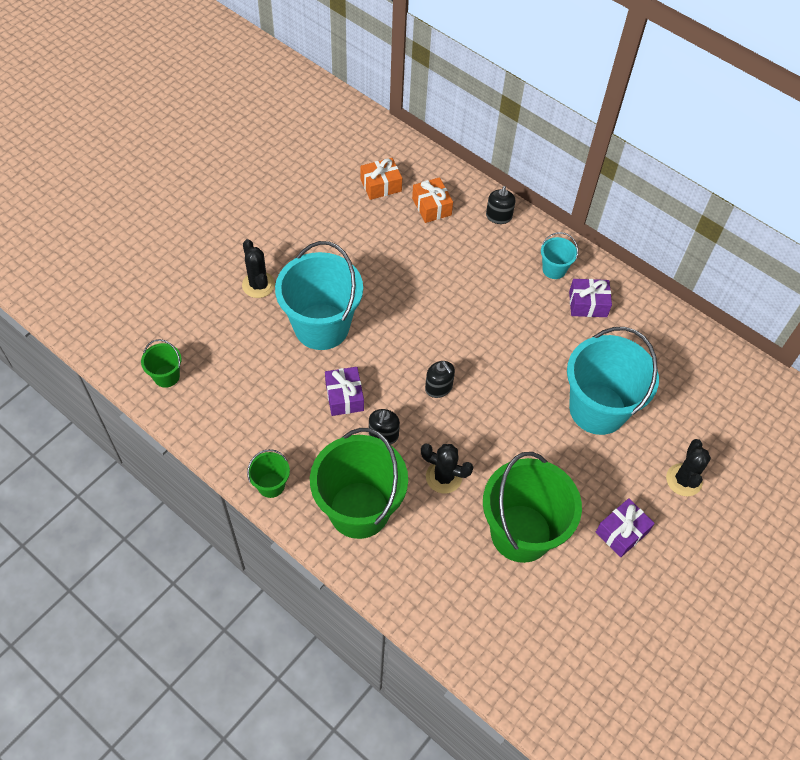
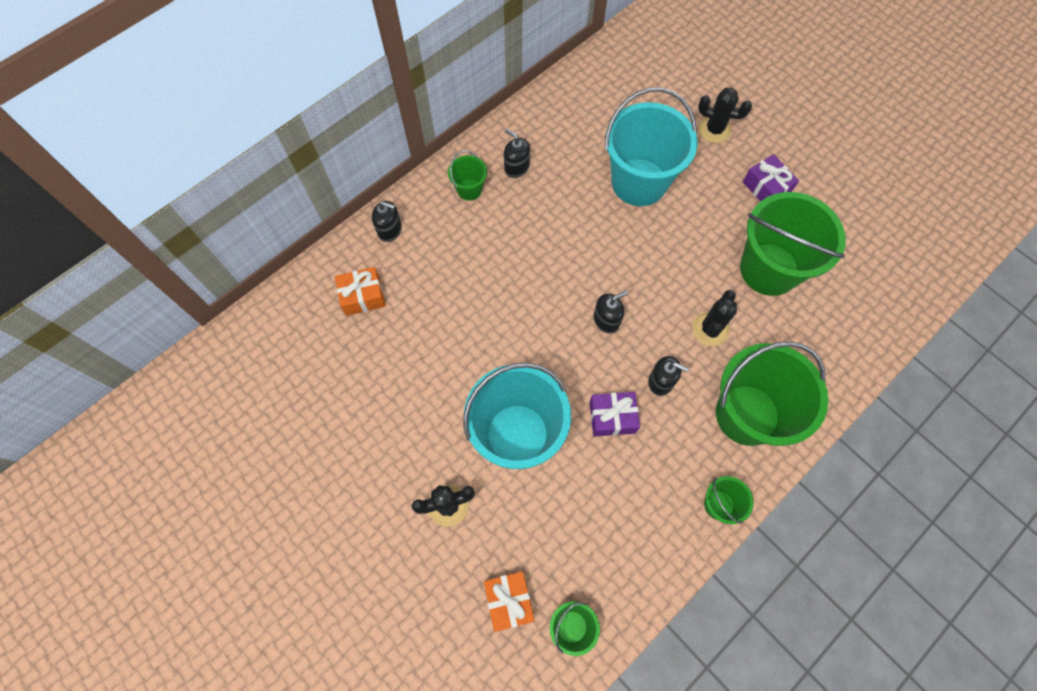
camera: 80 degrees left, 10 degrees up
orange gift [361,158,402,200] -> orange gift moved to [484,571,535,632]
turquoise bucket [541,232,578,279] -> green bucket [448,150,487,201]
purple gift [569,279,612,317] -> black soap dispenser [504,129,530,178]

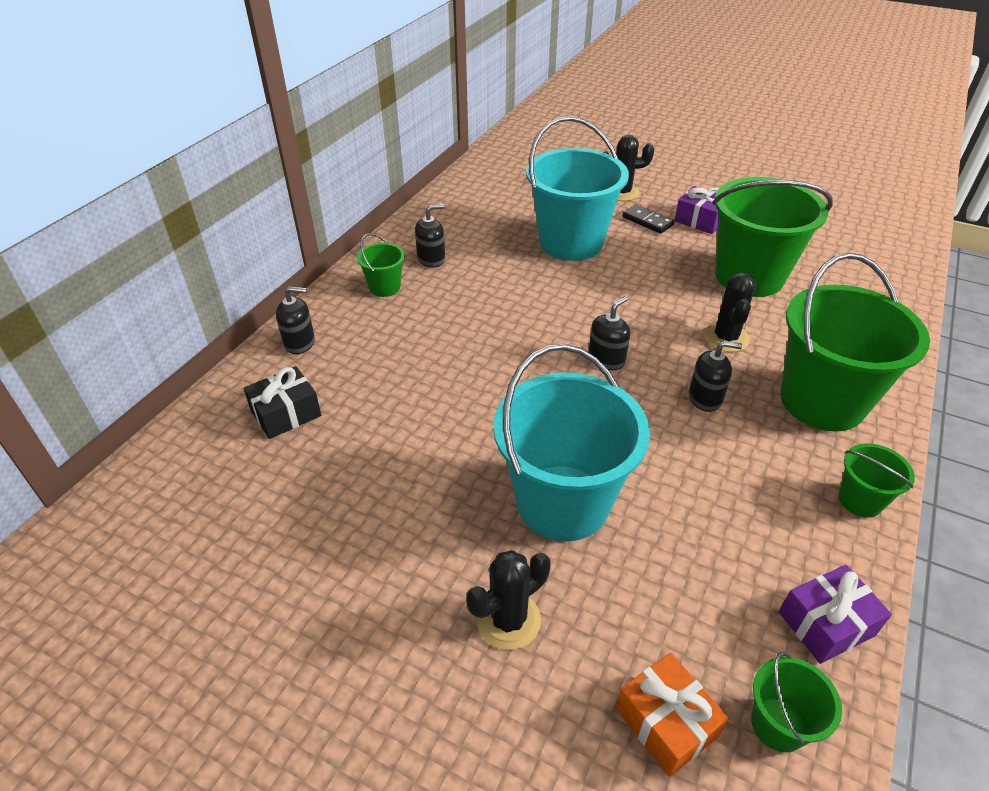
camera: 20 degrees left, 25 degrees down
orange gift [335,267,386,316] -> black gift [244,366,321,439]
black soap dispenser [504,129,530,178] -> black soap dispenser turned 135 degrees clockwise [415,204,445,268]
purple gift [589,392,640,437] -> purple gift moved to [779,565,892,664]
none -> black domino [622,204,674,234]

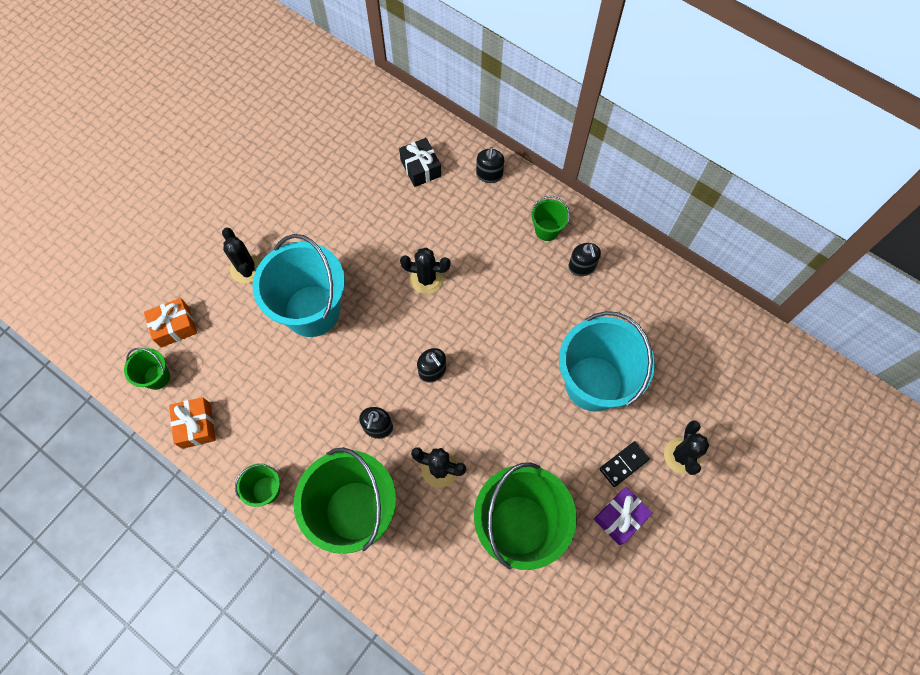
camera: 100 degrees right, 25 degrees up
purple gift [779,565,892,664] -> orange gift [169,397,216,449]
none -> black cactus [400,248,451,294]

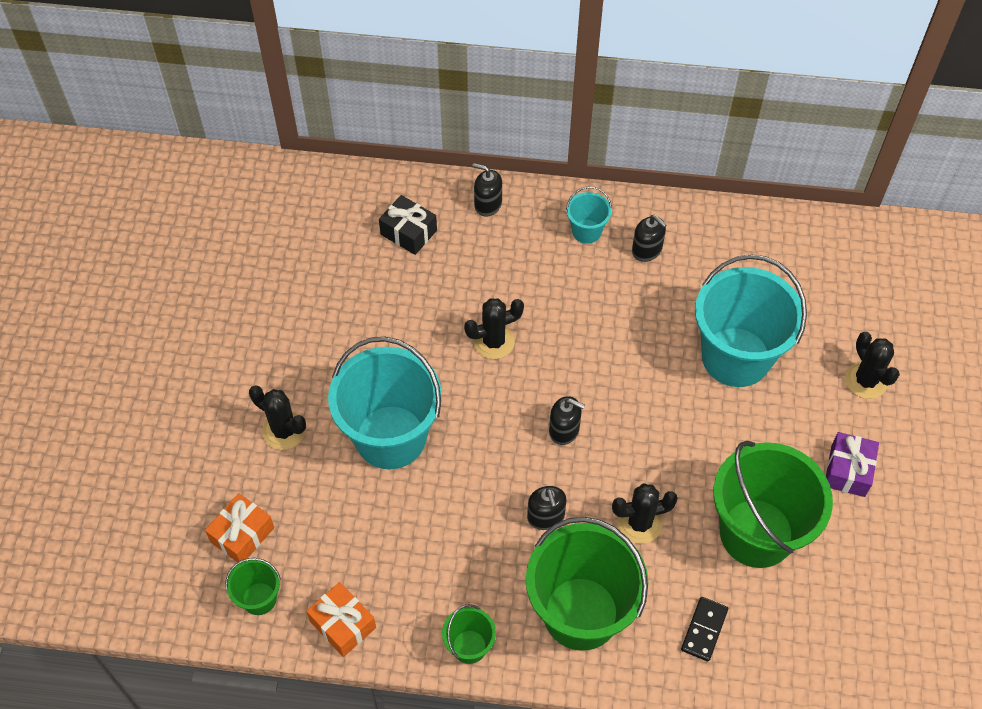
camera: 30 degrees left, 10 degrees down
black soap dispenser [476,147,504,183] -> black soap dispenser turned 135 degrees clockwise [472,163,502,217]
green bucket [531,196,570,241] -> turquoise bucket [566,186,612,244]
black domino [599,441,650,487] -> black domino moved to [681,597,728,661]

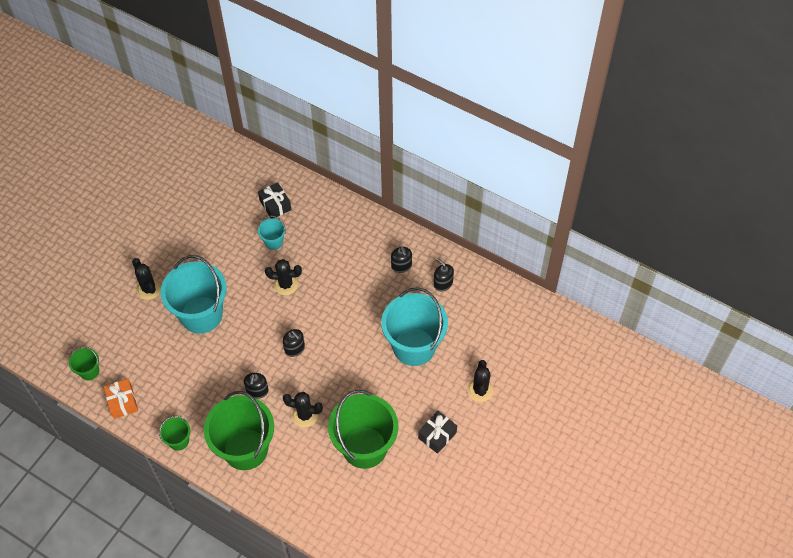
camera: 25 degrees right, 0 degrees up
orange gift [205,493,274,562] -> none
black soap dispenser [472,163,502,217] -> black soap dispenser moved to [434,258,454,291]
turquoise bucket [566,186,612,244] -> turquoise bucket moved to [258,215,286,250]
black domino [681,597,728,661] -> none
purple gift [826,432,879,497] -> black gift [418,411,457,454]

